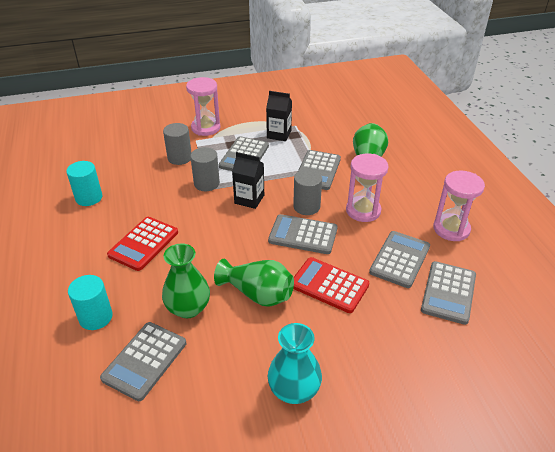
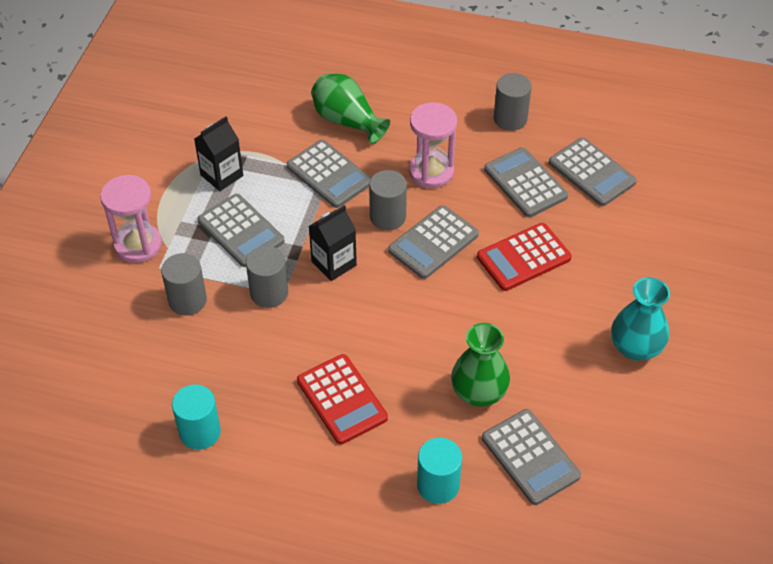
camera: 60 degrees left, 10 degrees up
green vase [214,259,294,307] -> none
pink hourglass [433,171,485,241] -> grey cylinder [493,73,532,131]

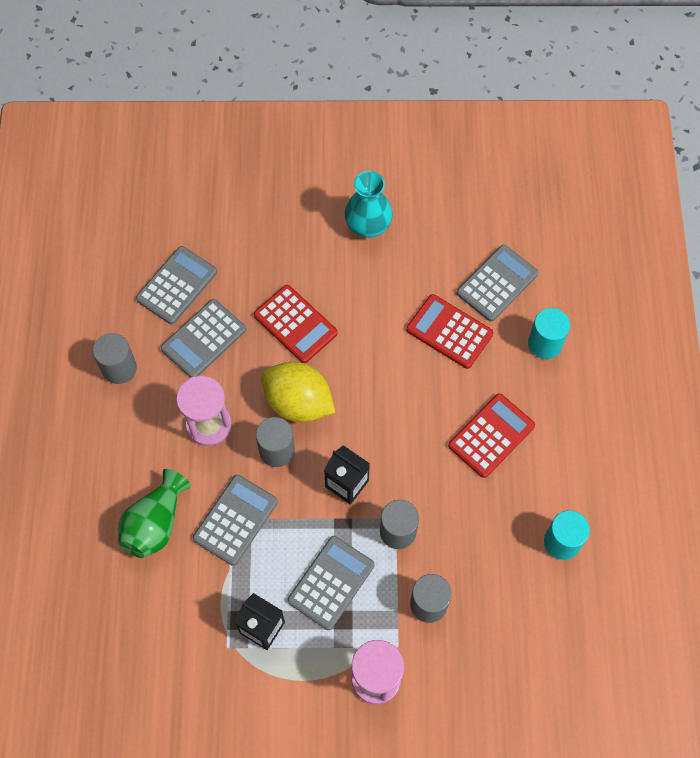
camera: 105 degrees left, 15 degrees up
grey calculator [388,205,479,279] -> yellow lemon [261,362,335,422]
green vase [451,323,510,407] -> red calculator [406,294,493,369]

